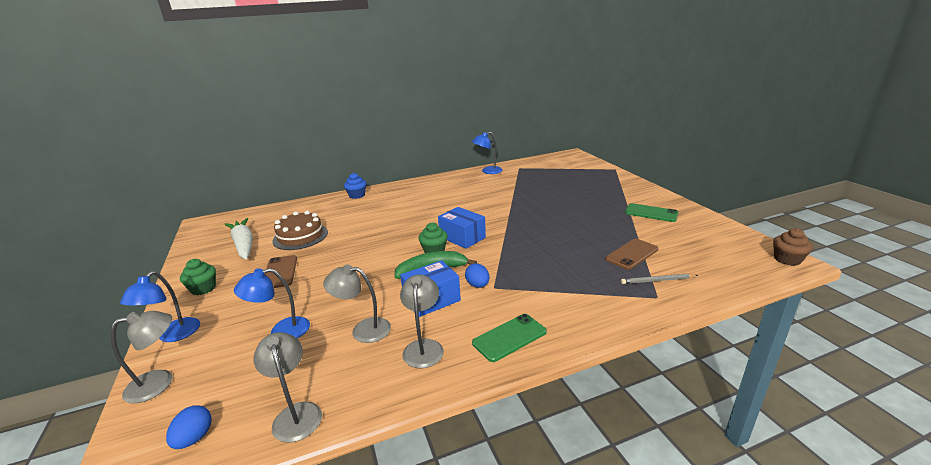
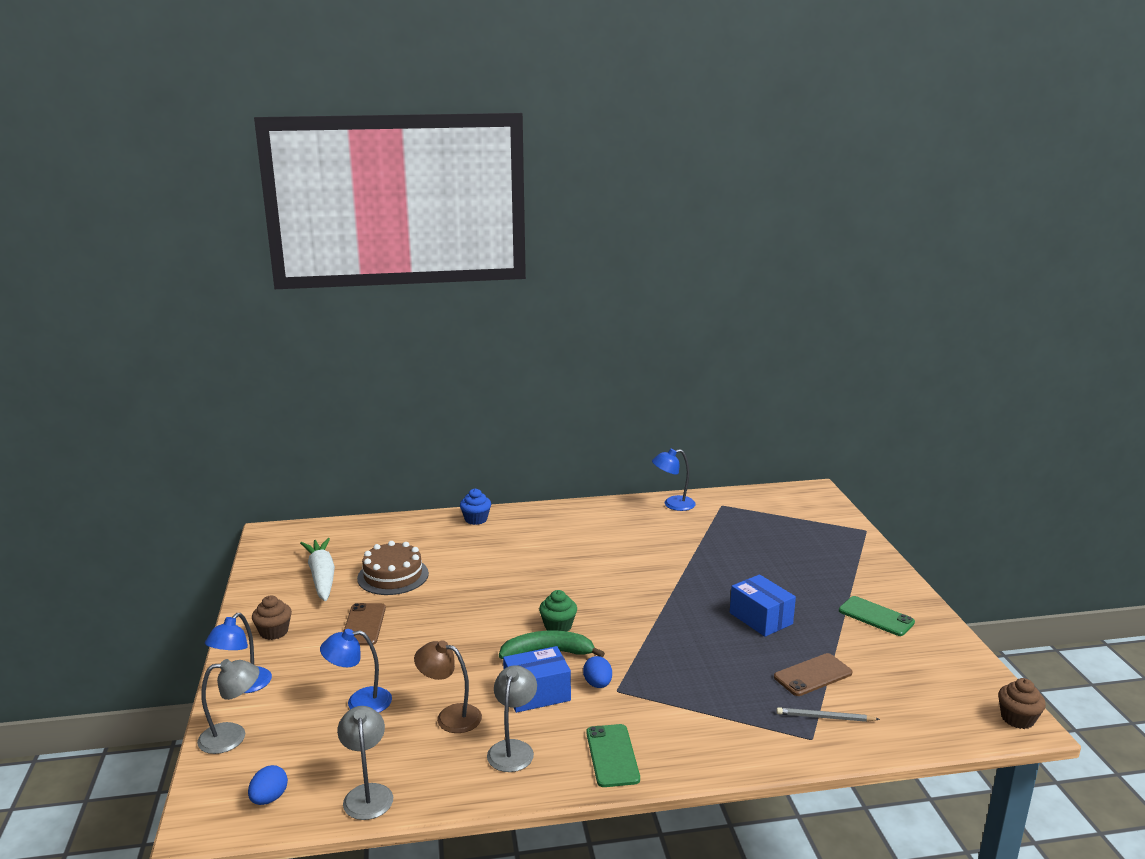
camera: 10 degrees right, 5 degrees down
green cupcake [180,259,216,295] -> brown cupcake [252,596,292,640]
grey lamp [323,264,391,343] -> brown lamp [414,640,482,733]
blue box [438,207,486,249] -> blue box moved to [730,574,796,637]
green phone [472,314,547,362] -> green phone turned 75 degrees counterclockwise [586,724,640,787]

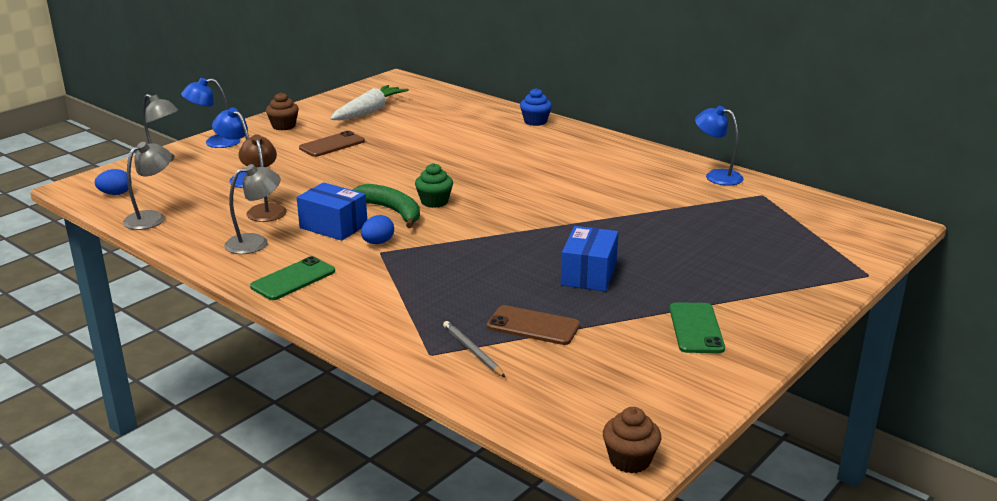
camera: 50 degrees right, 5 degrees up
brown cake [357,541,429,595] -> none

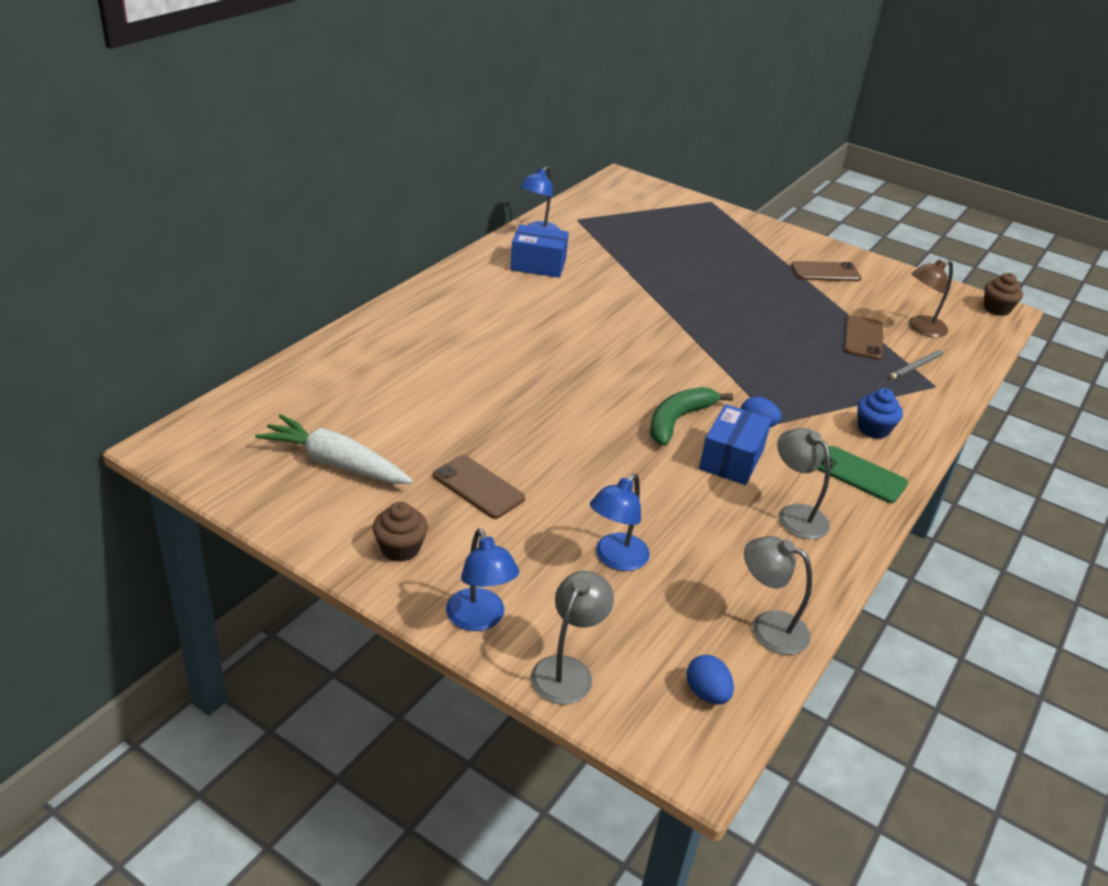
camera: 100 degrees left, 10 degrees up
brown lamp [239,134,287,222] -> brown lamp moved to [909,260,953,337]
green cupcake [415,163,453,208] -> none
blue cupcake [520,88,552,126] -> blue cupcake moved to [857,388,903,439]
blue box [561,226,618,291] -> blue box moved to [510,224,569,278]
green phone [670,303,725,353] -> brown phone [791,261,862,281]

